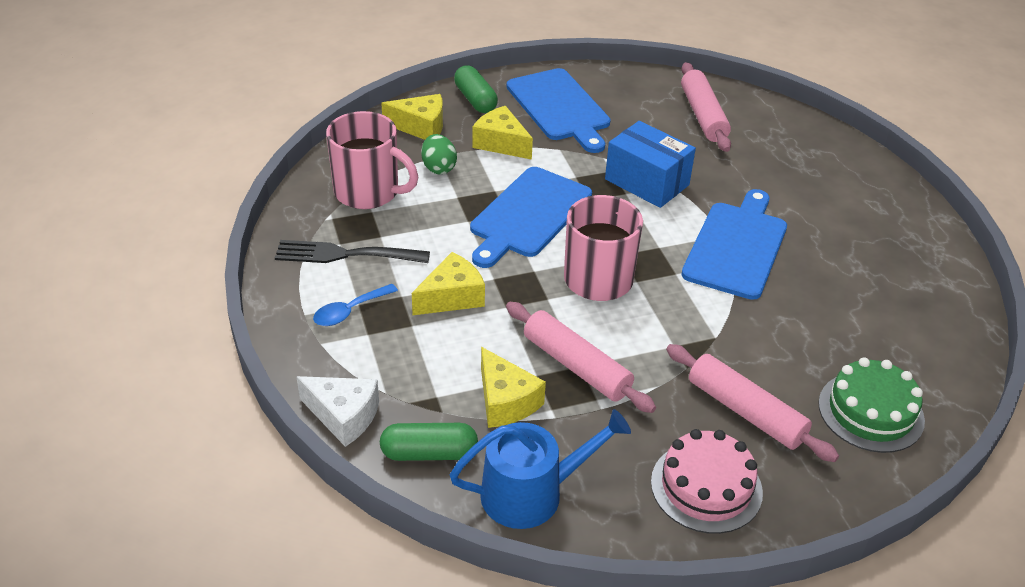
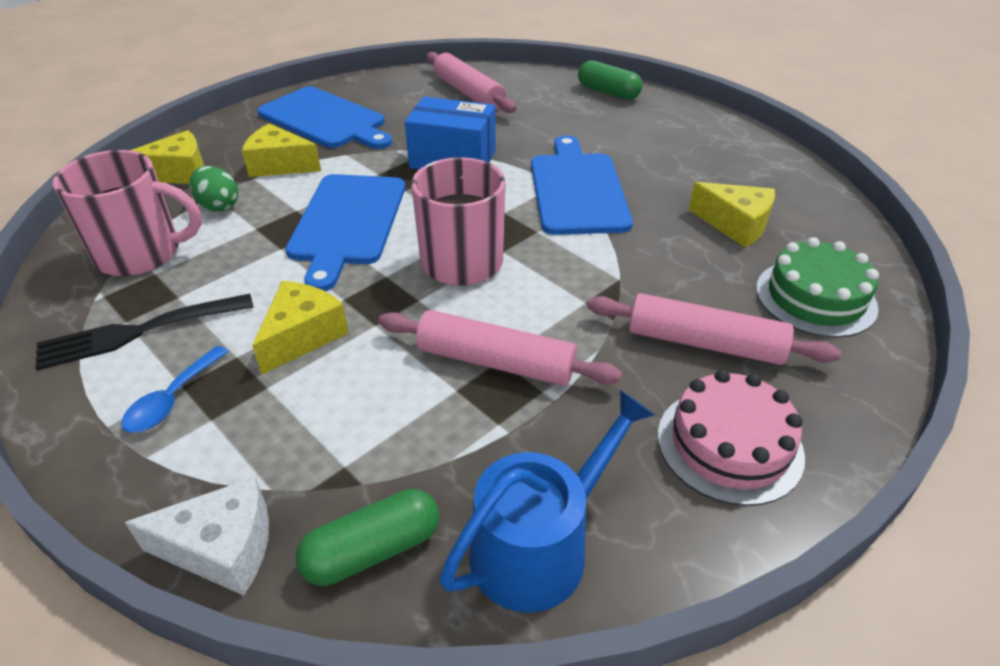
camera: 25 degrees left, 0 degrees up
green capsule [454,65,498,113] -> green capsule moved to [578,60,643,100]
yellow cheese [481,347,546,428] -> yellow cheese moved to [689,182,775,248]

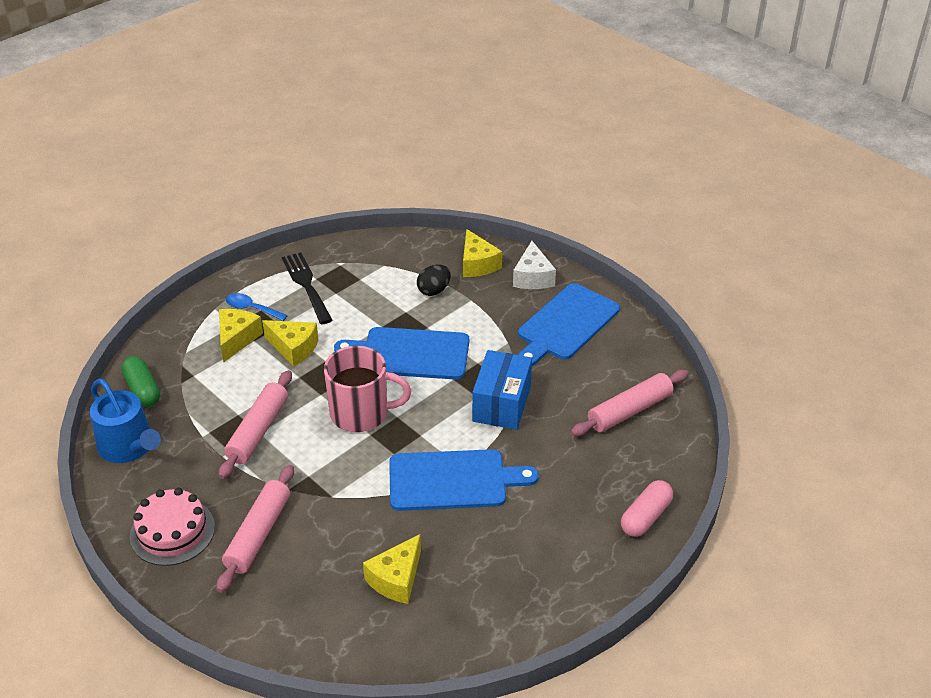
camera: 90 degrees right, 0 degrees up
pink mug [53,150,202,276] -> none
white cheese [125,477,269,596] -> white cheese moved to [513,241,556,289]
green egg [190,166,238,212] -> black egg [417,265,451,296]
yellow cheese [242,123,321,177] -> yellow cheese moved to [219,309,263,362]
green capsule [578,60,643,100] -> pink capsule [621,480,673,537]
green cake [756,237,879,338] -> none

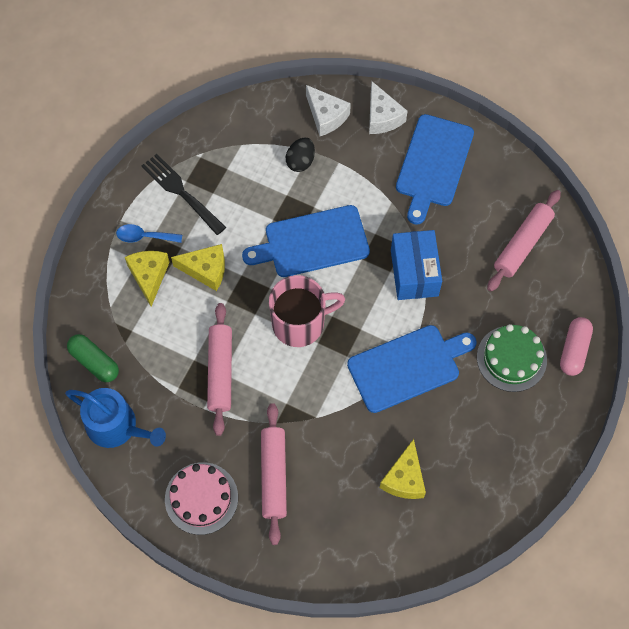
camera: 20 degrees left, 25 degrees up
yellow cheese [463,229,502,277] -> white cheese [306,85,351,136]
none -> green cake [477,324,547,392]

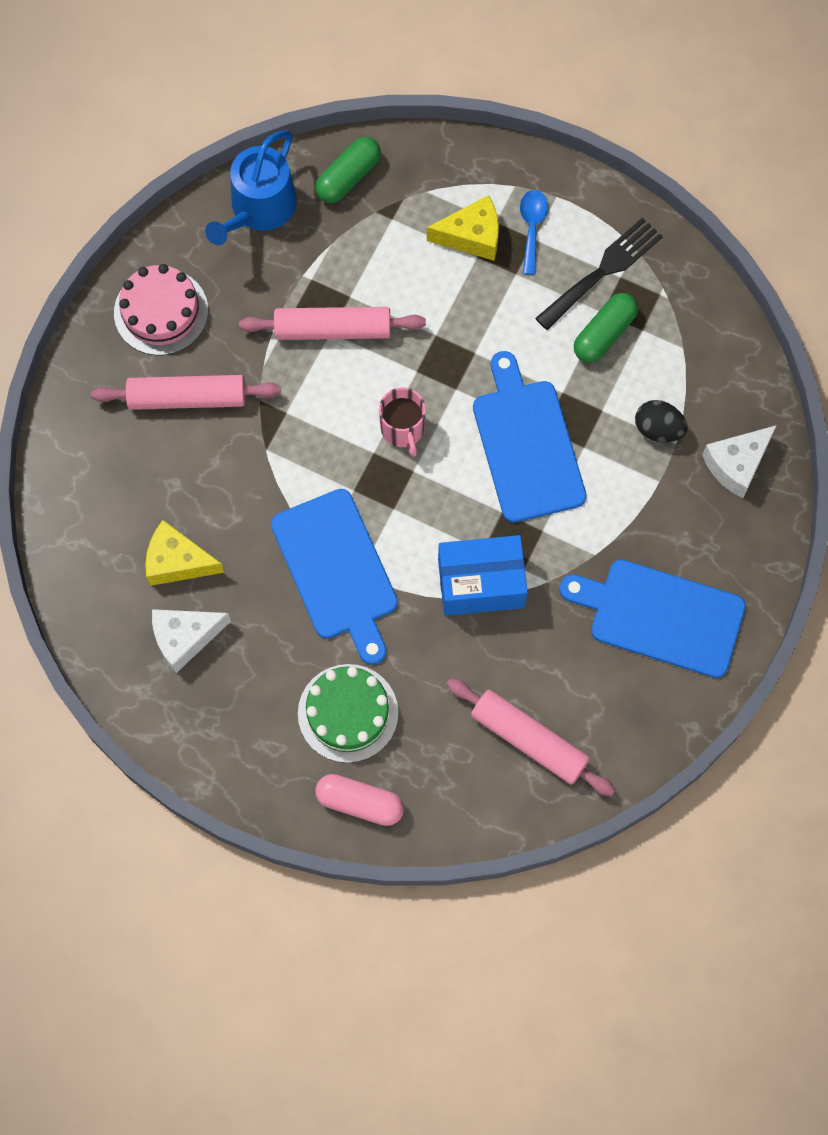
camera: 90 degrees right, 5 degrees up
yellow cheese [171,244,225,291] -> none
pink mug [269,275,345,347] -> pink mug [379,387,426,457], size x0.61
white cheese [369,81,407,134] -> white cheese moved to [152,609,231,673]
none -> green capsule [574,293,638,363]

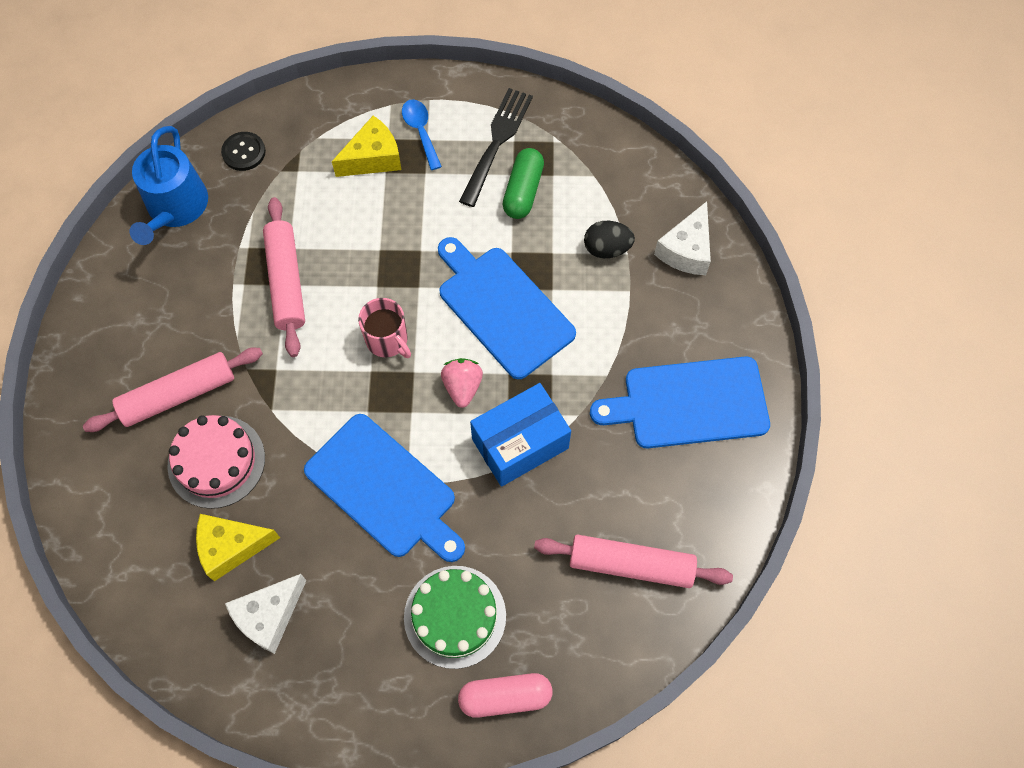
camera: 25 degrees left, 5 degrees down
pink cake [114,264,208,356] -> pink cake moved to [167,415,265,509]
pink rolling pin [239,307,426,340] -> pink rolling pin turned 75 degrees counterclockwise [263,197,305,357]
green capsule [315,137,381,203] -> black button [221,132,266,171]
none -> pink strawberry [441,358,483,408]

